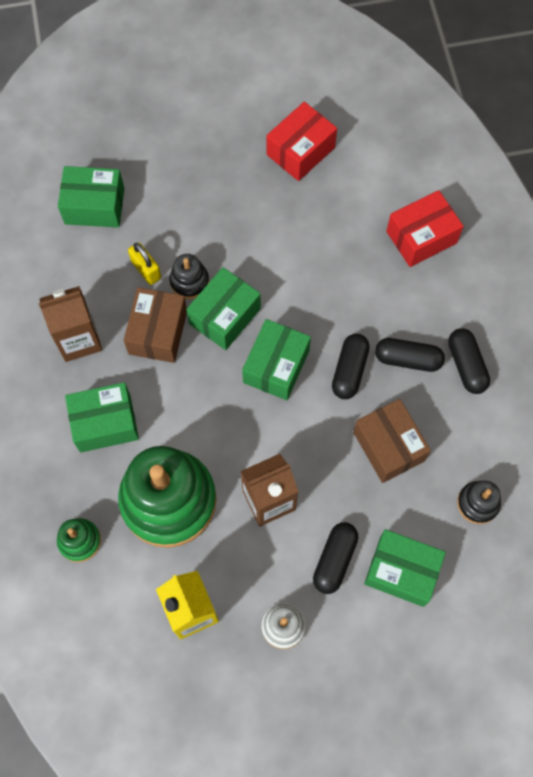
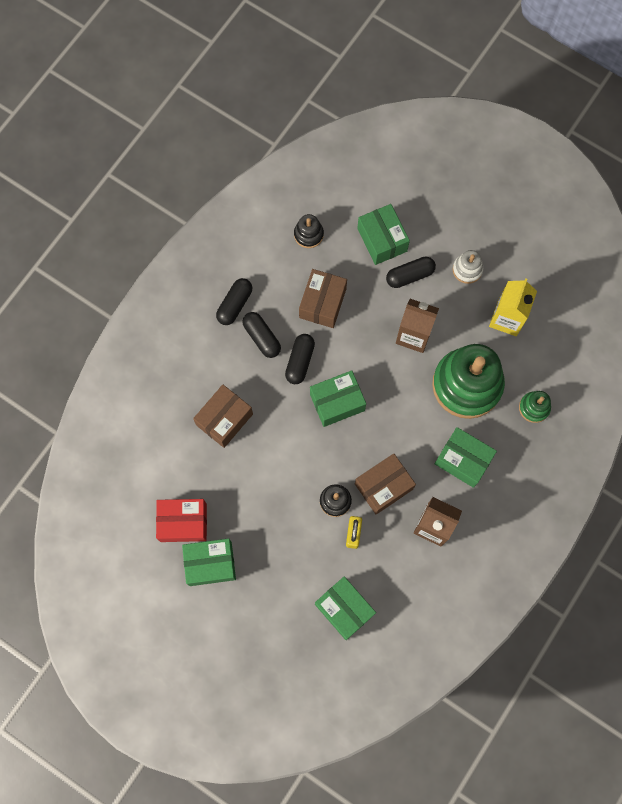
camera: 135 degrees left, 5 degrees up
green box [186,267,261,350] -> green box moved to [182,538,236,586]
black capsule [332,334,370,399] -> black capsule turned 45 degrees counterclockwise [285,334,315,384]
red box [386,190,464,267] -> none
none -> brown box [193,385,253,448]

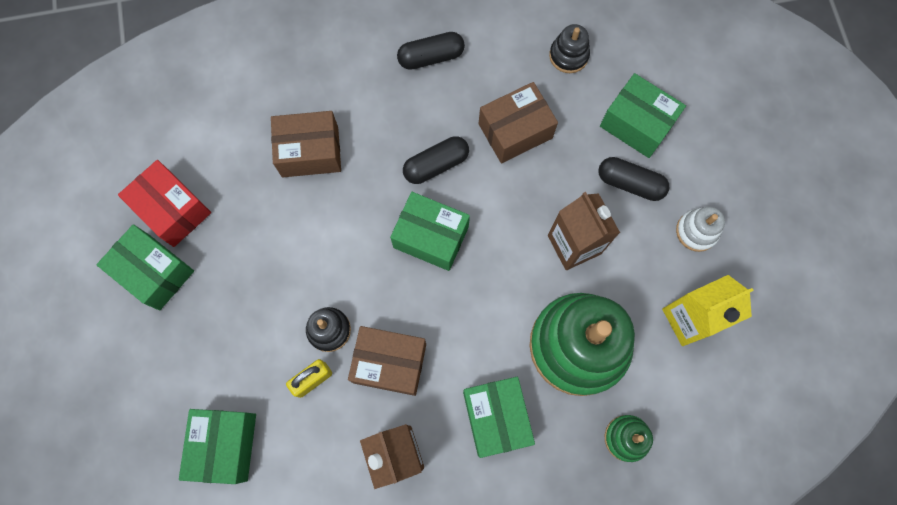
camera: 45 degrees right, 0 degrees up
black capsule [242,312,281,358] -> none
green box [357,204,410,265] -> green box turned 75 degrees counterclockwise [600,73,686,158]

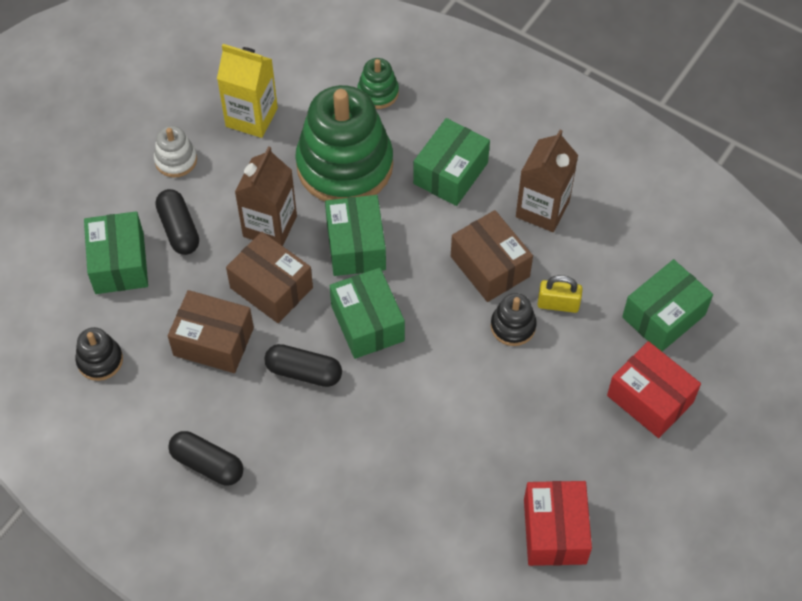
camera: 135 degrees left, 15 degrees down
green box [96,224,194,311] -> green box moved to [325,195,386,276]
brown box [271,111,341,177] -> brown box moved to [226,232,313,323]
none -> red box [607,341,701,438]

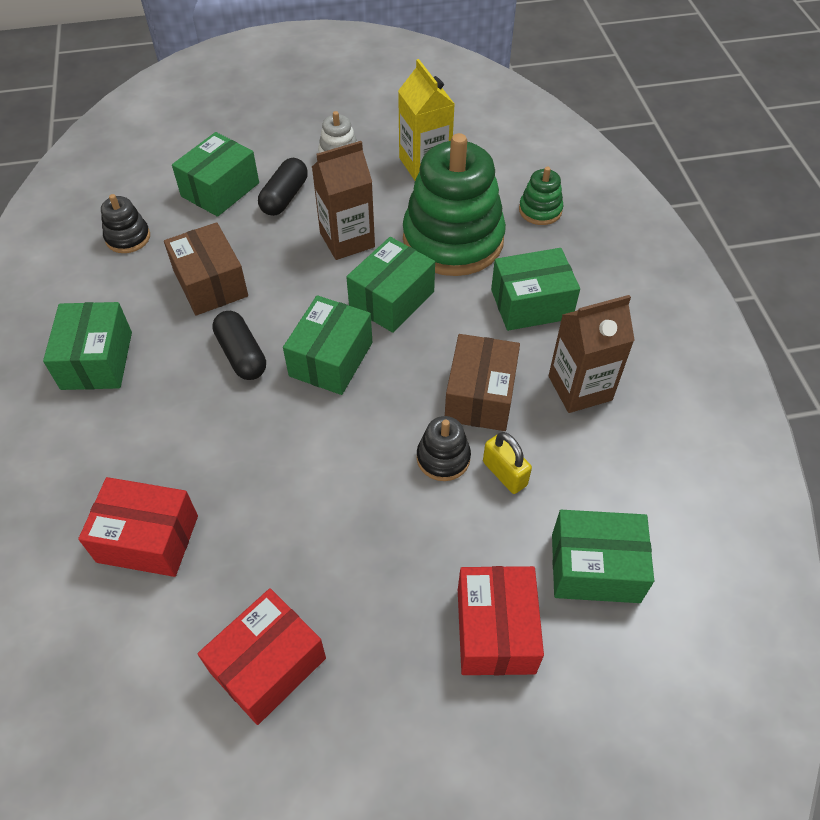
camera: 45 degrees right, 5 degrees down
black capsule [168,431,243,485] -> green box [43,302,132,390]
brown box [226,232,313,323] -> none
none -> red box [78,477,198,577]

